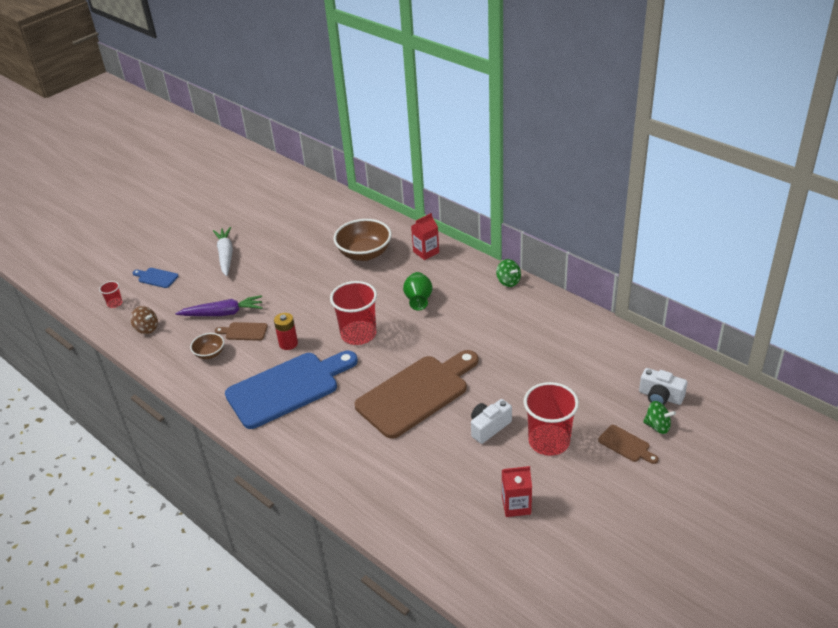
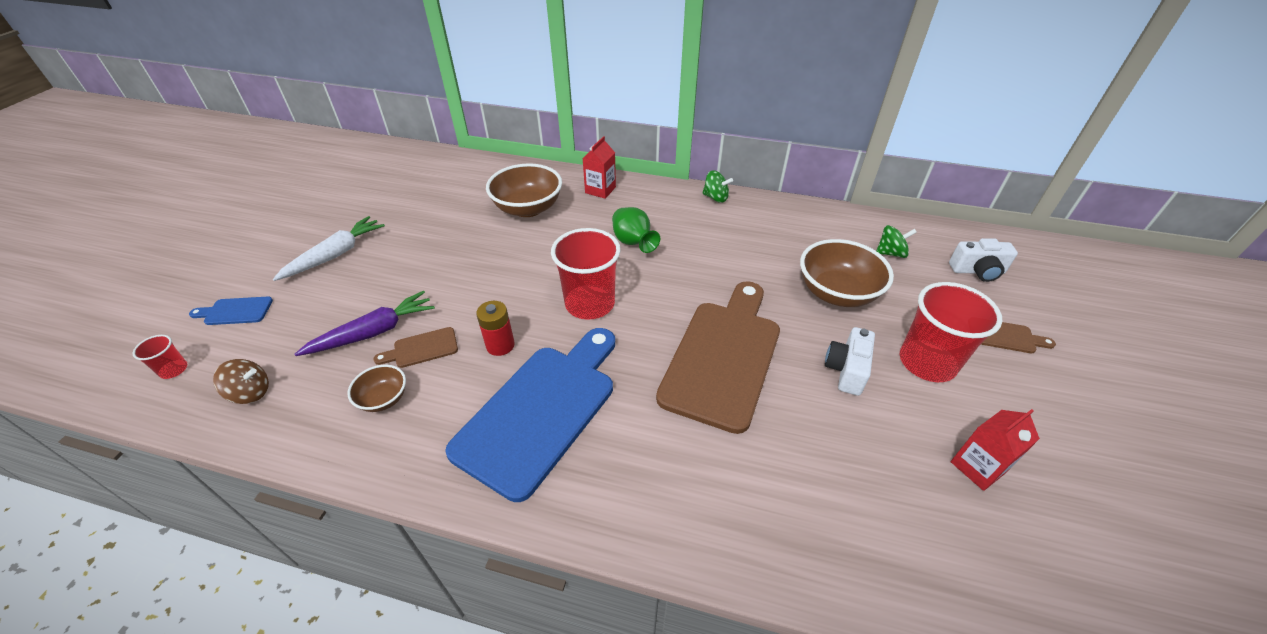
camera: 30 degrees left, 5 degrees up
white carrot [213,227,233,276] -> white carrot turned 75 degrees clockwise [273,216,385,281]
green spinning top [643,401,676,434] -> green spinning top moved to [876,225,917,258]
none -> brown bowl [800,239,894,307]

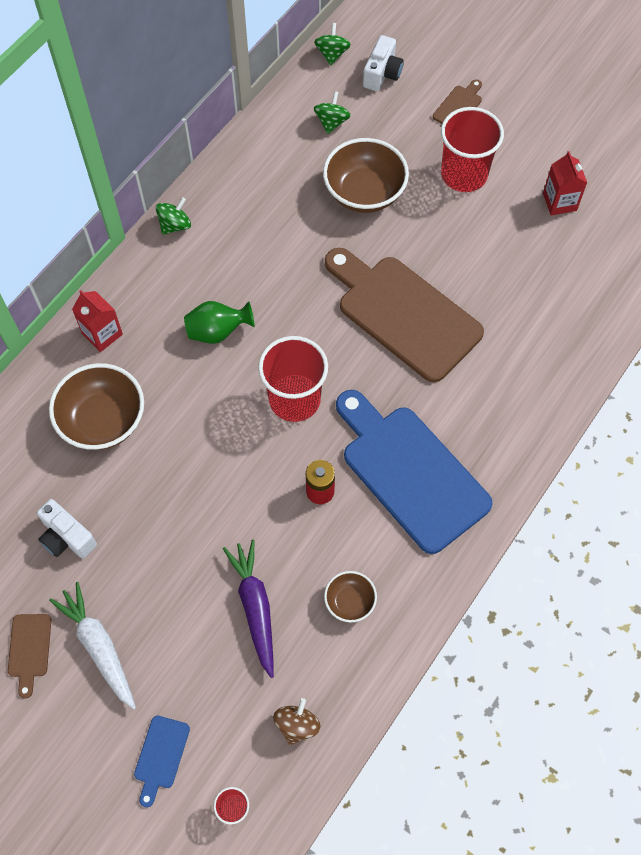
camera: 70 degrees left, 20 degrees up
brown cutting board [373,327,458,368] -> brown cutting board moved to [8,614,51,699]
white camera [825,327,875,396] -> white camera moved to [37,499,97,558]
none -> green spinning top [314,23,351,65]

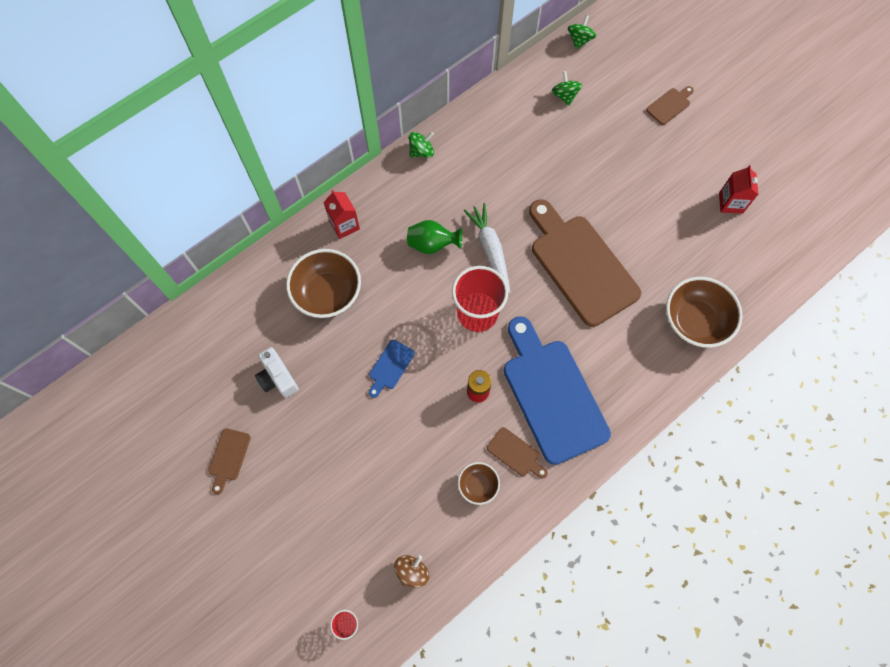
camera: 15 degrees right, 5 degrees up
white carrot [49,582,136,710] -> white carrot moved to [463,203,510,293]
blue cutting board [134,716,190,807] -> blue cutting board moved to [369,340,414,398]
purple carrot [223,540,274,678] -> none
green spinning top [314,91,351,134] -> green spinning top turned 45 degrees counterclockwise [552,71,582,106]
brown bowl [323,138,409,213] -> brown bowl moved to [666,277,743,348]
white camera [363,35,404,91] -> none
red cup [441,107,504,192] -> none
none -> brown cutting board [487,427,548,479]

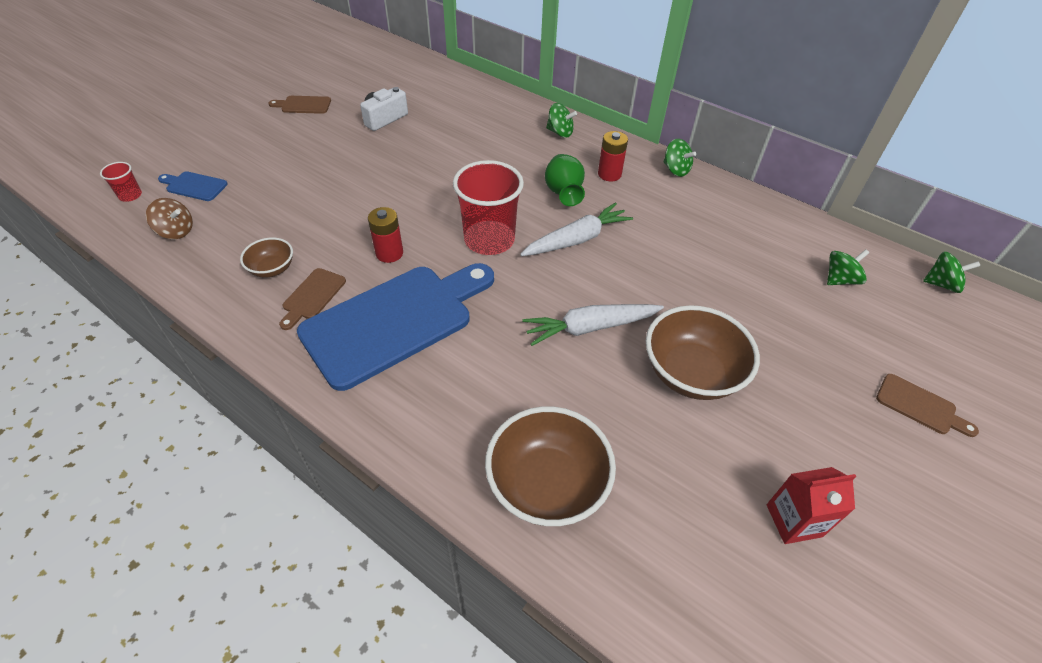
camera: 75 degrees right, 20 degrees down
brown bowl [286,249,361,318] -> brown bowl moved to [646,305,760,400]
red carton [323,190,360,239] -> green spinning top [546,103,577,138]
blue cutting board [369,340,414,398] -> blue cutting board moved to [158,171,228,201]
brown cutting board [529,199,641,327] -> white carrot [522,304,664,346]
none -> red battery [598,131,628,181]

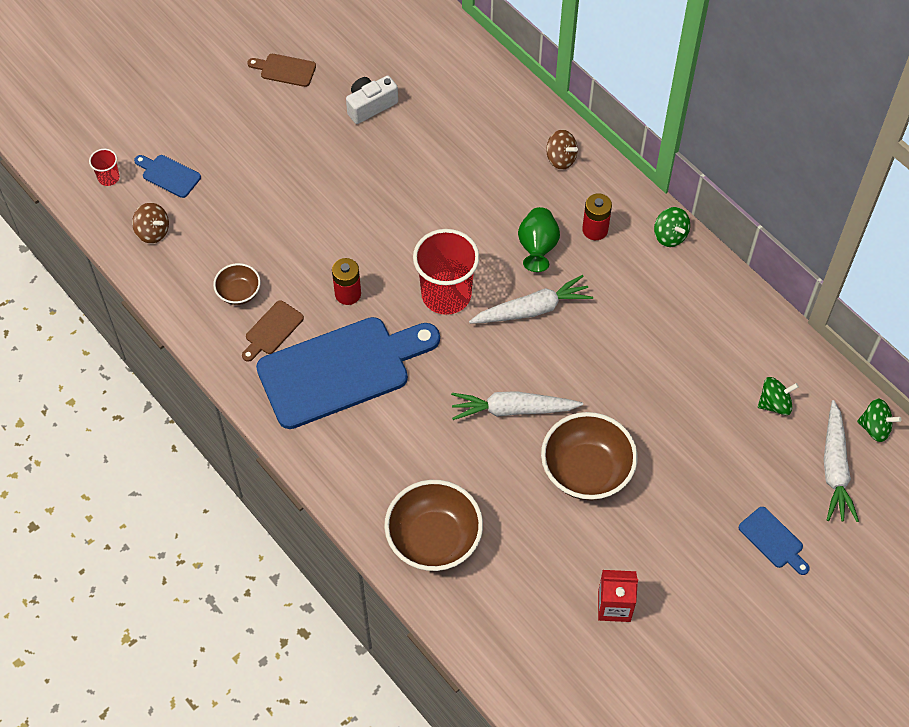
camera: 15 degrees right, 10 degrees up
green spinning top [546,103,577,138] -> brown spinning top [546,130,578,170]
brown cutting board [876,374,979,437] -> blue cutting board [738,507,810,575]
none -> white carrot [824,400,859,522]

